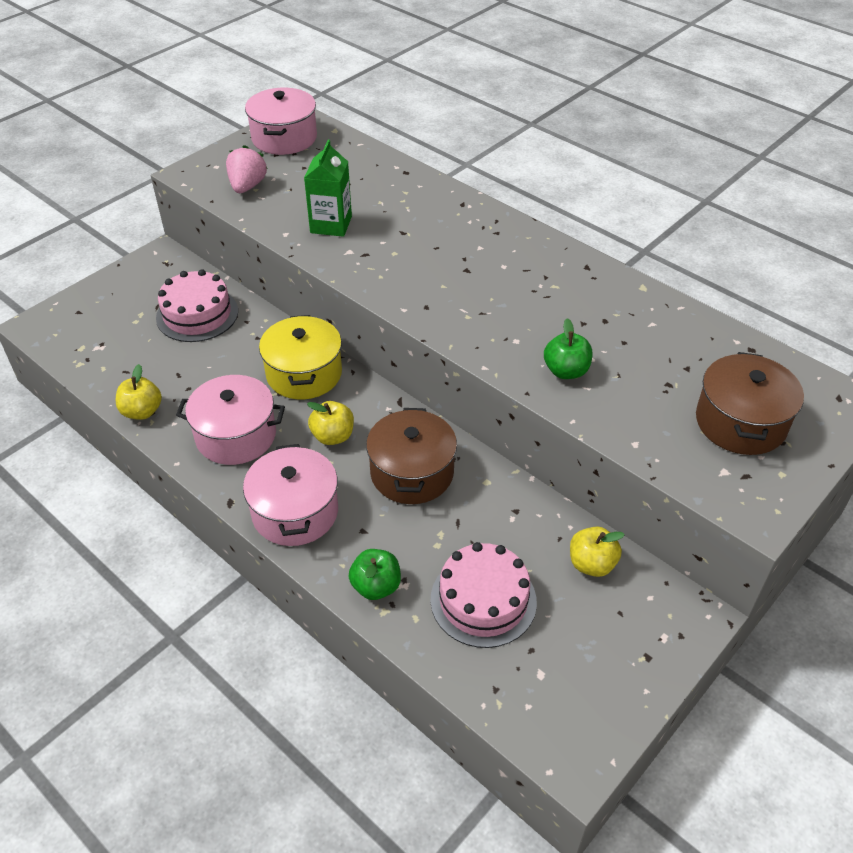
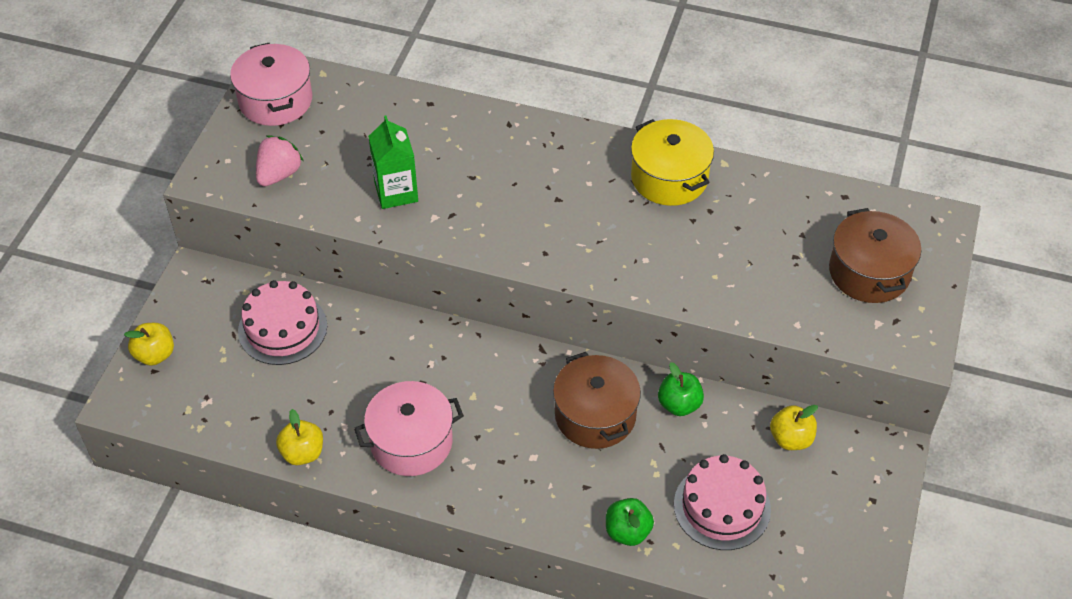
camera: 25 degrees left, 5 degrees up
pink strawberry [226,145,267,193] -> pink strawberry turned 45 degrees clockwise [256,135,304,187]
pink pot [243,444,338,546] -> none
yellow pot [259,315,342,399] -> yellow pot moved to [631,119,714,206]
yellow apple [307,401,354,445] -> yellow apple moved to [124,323,174,366]
green apple [544,318,592,379] -> green apple moved to [658,362,704,416]

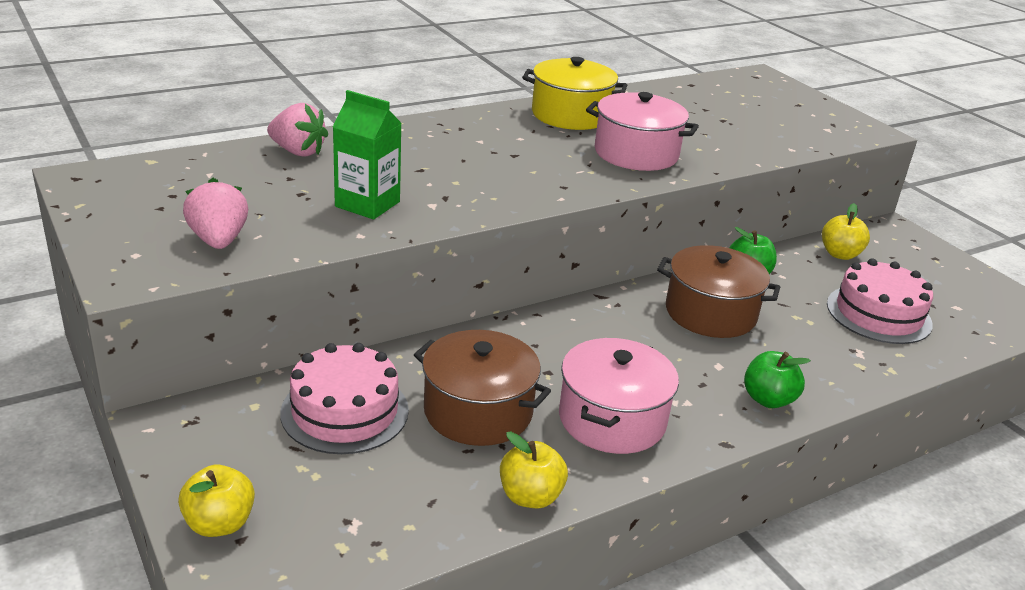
camera: 50 degrees left, 20 degrees down
pink pot [230,43,312,126] -> pink pot moved to [586,92,699,171]
green apple [606,498,654,546] -> green apple moved to [744,351,811,408]
brown pot [829,208,921,303] -> brown pot moved to [414,330,551,446]
none -> pink strawberry [267,103,328,157]

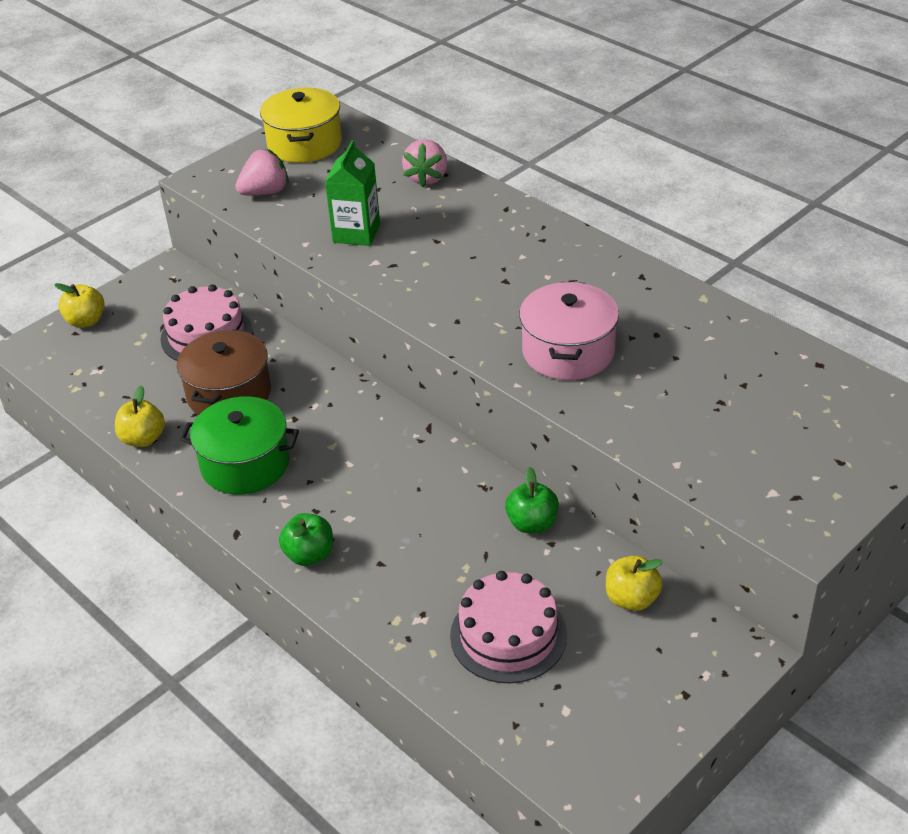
camera: 80 degrees right, 10 degrees up
yellow pot [522,57,627,130] -> yellow pot moved to [260,87,342,163]
pink pot [559,338,679,454] -> green pot [180,396,299,494]
brown pot [657,245,780,338] -> none

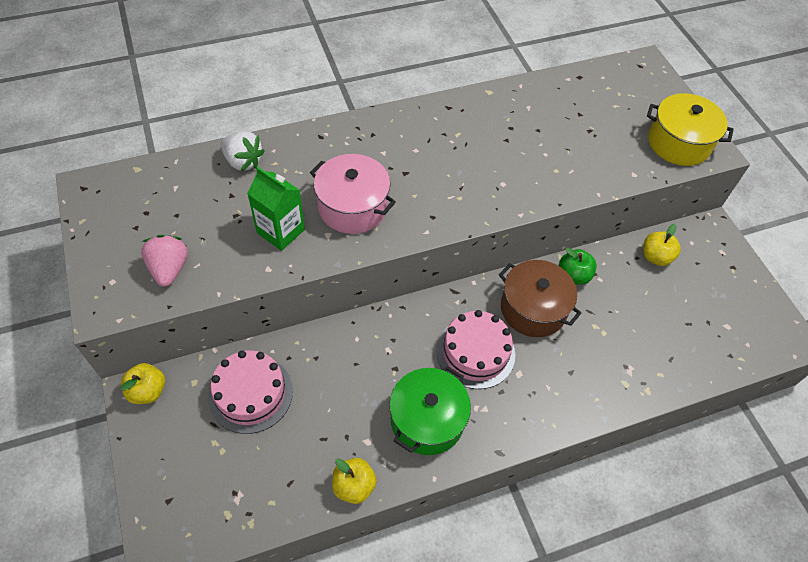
camera: 70 degrees left, 15 degrees up
yellow apple [54,283,104,328] -> yellow apple moved to [121,363,165,404]
brown pot [177,329,271,415] -> brown pot moved to [499,260,582,337]
yellow pot [260,87,342,163] -> yellow pot moved to [647,93,734,166]
green apple [279,513,333,566] -> none
pink strawberry [402,139,448,187] -> white strawberry [220,131,265,171]
pink cake [450,571,567,683] -> pink cake moved to [436,310,515,389]
pink pot [519,282,619,380] -> pink pot moved to [310,154,396,234]

